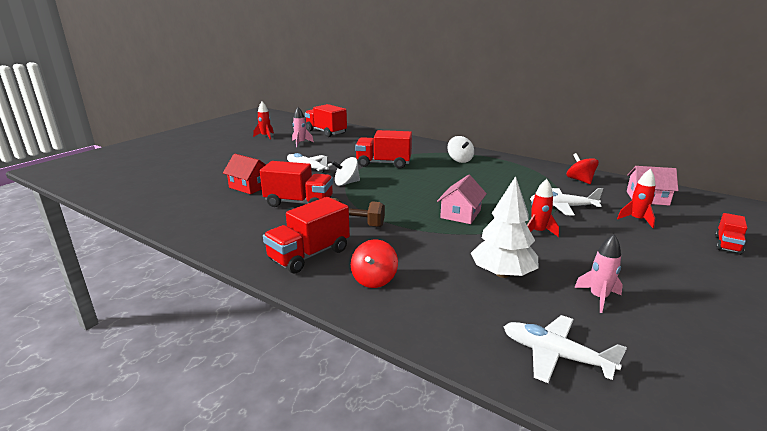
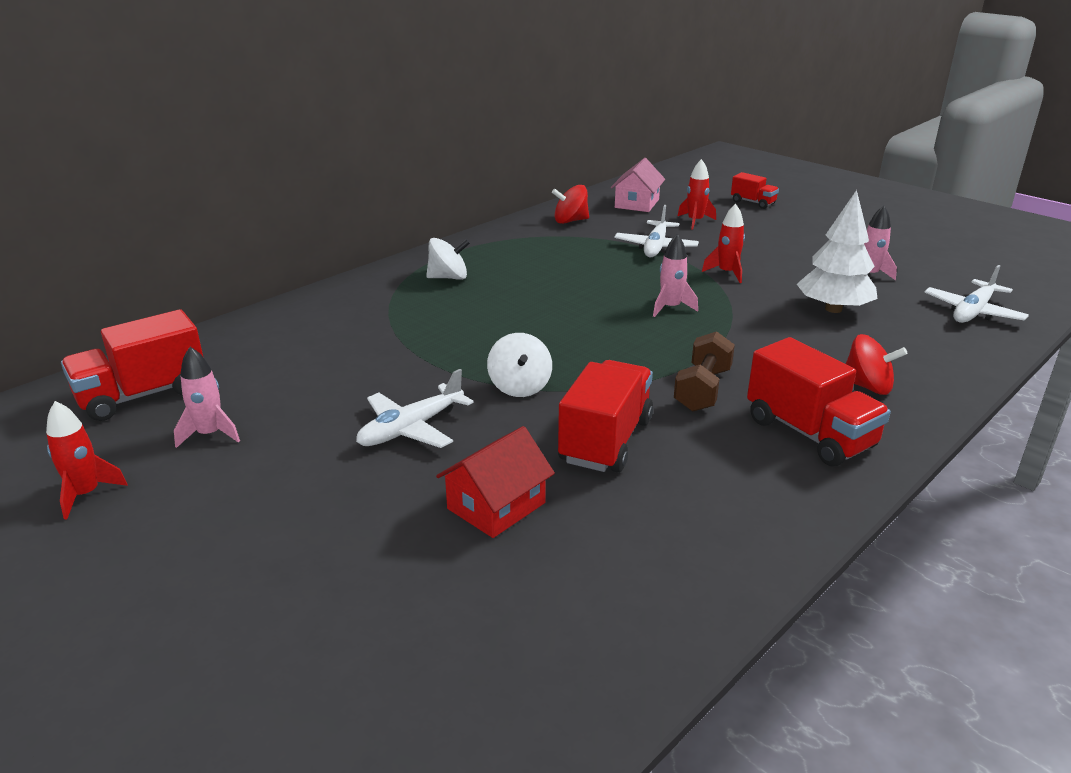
camera: 80 degrees left, 5 degrees up
red truck [355,130,412,169] -> none
pink house [437,175,487,224] -> pink rocket [653,234,698,317]

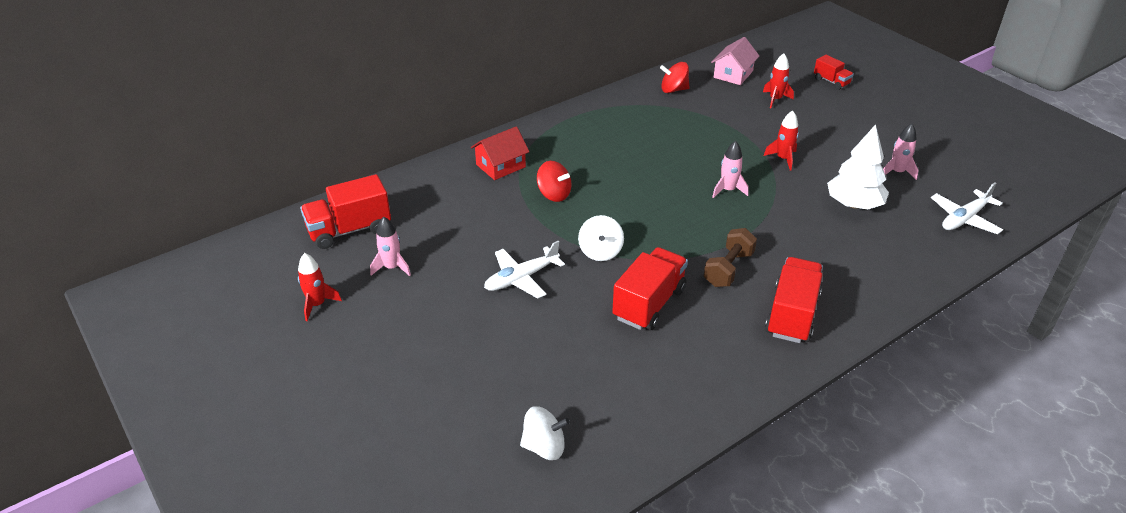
camera: 10 degrees right, 10 degrees up
white spinning top [426,238,470,280] -> white spinning top moved to [520,406,570,460]
red house [436,426,555,538] -> red house moved to [471,126,529,180]
white plane [614,205,699,257] -> none
red truck [747,337,891,466] -> red truck turned 135 degrees counterclockwise [765,257,823,343]
red spinning top [846,334,908,395] -> red spinning top moved to [537,161,572,202]

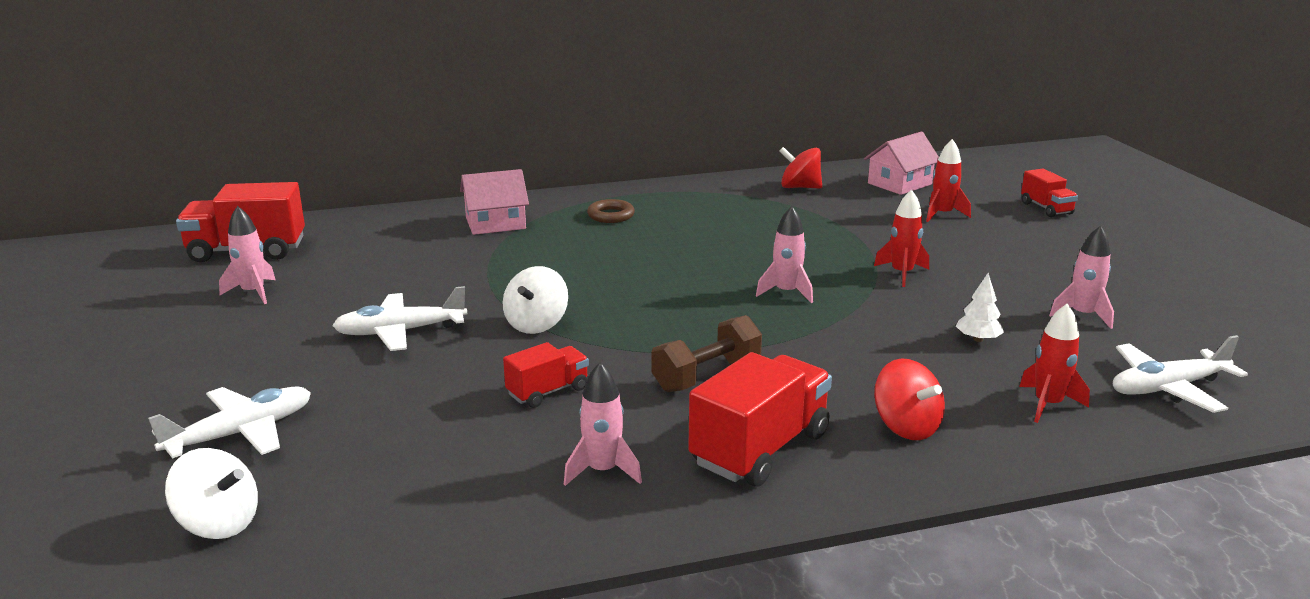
camera: 20 degrees right, 15 degrees down
red rocket [298,253,342,321] -> red rocket moved to [1019,303,1090,423]
red house [471,126,529,180] -> pink house [460,169,529,235]
red spinning top [537,161,572,202] -> red spinning top moved to [874,358,945,440]
red truck [612,247,688,330] -> red truck [503,342,589,408], size x0.56
white tree [827,124,889,210] -> white tree [956,273,1004,342], size x0.47
none -> white plane [148,387,311,459]
none -> pink rocket [564,362,642,486]
none -> brown ring [587,199,635,223]

